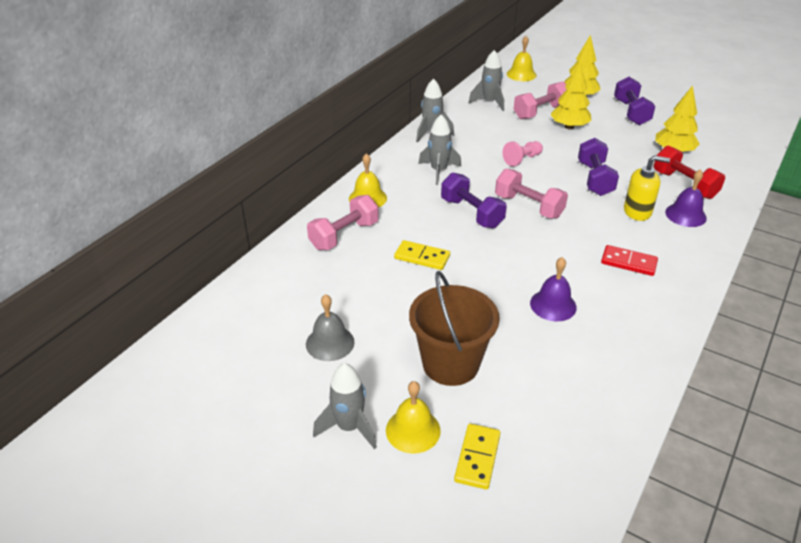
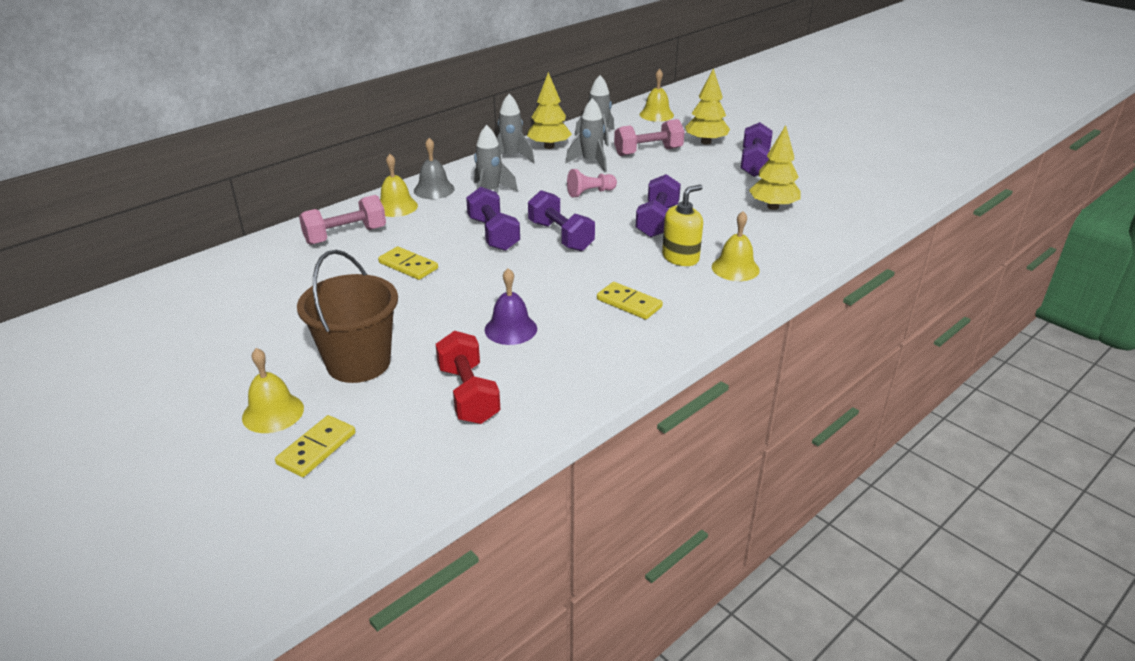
camera: 15 degrees right, 5 degrees down
grey bell [306,294,355,361] -> grey bell moved to [414,138,455,199]
grey rocket [313,363,377,449] -> grey rocket moved to [566,98,607,172]
pink dumbbell [495,169,568,219] -> purple dumbbell [528,190,595,251]
yellow tree [550,62,591,130] -> yellow tree moved to [527,72,572,149]
red domino [601,245,658,276] -> yellow domino [597,282,663,320]
yellow soap dispenser [624,155,670,221] -> yellow soap dispenser turned 60 degrees counterclockwise [662,184,703,266]
red dumbbell [653,146,725,199] -> red dumbbell moved to [435,331,500,424]
purple bell [665,169,707,227] -> yellow bell [712,211,760,281]

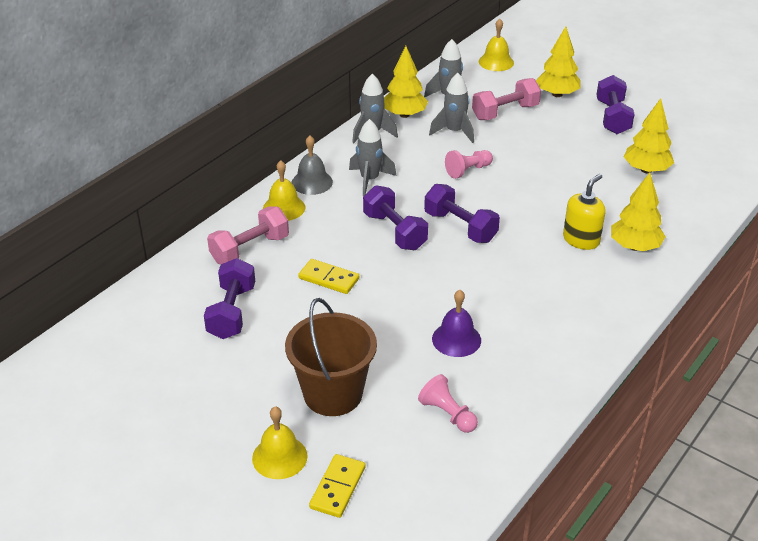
camera: 10 degrees left, 5 degrees up
red dumbbell [435,331,500,424] -> pink pawn [418,374,478,433]
yellow domino [597,282,663,320] -> none
purple dumbbell [636,174,681,237] -> purple dumbbell moved to [204,258,255,339]
yellow bell [712,211,760,281] -> yellow tree [611,173,666,251]

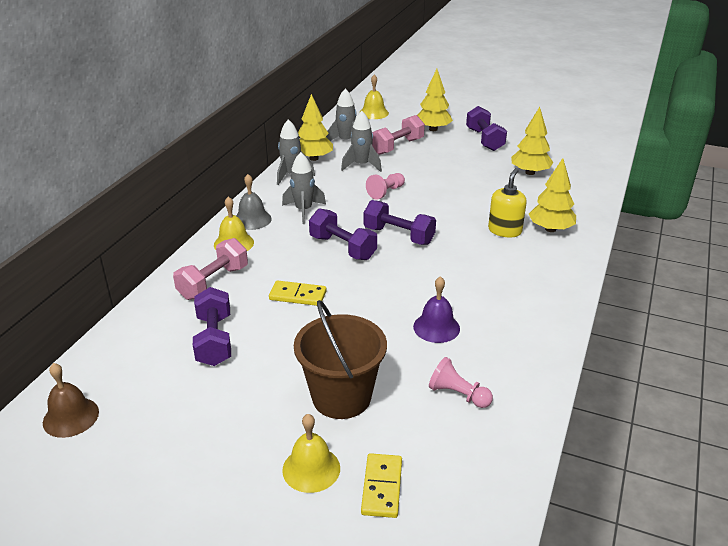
camera: 15 degrees left, 5 degrees down
none -> brown bell [43,363,99,438]

